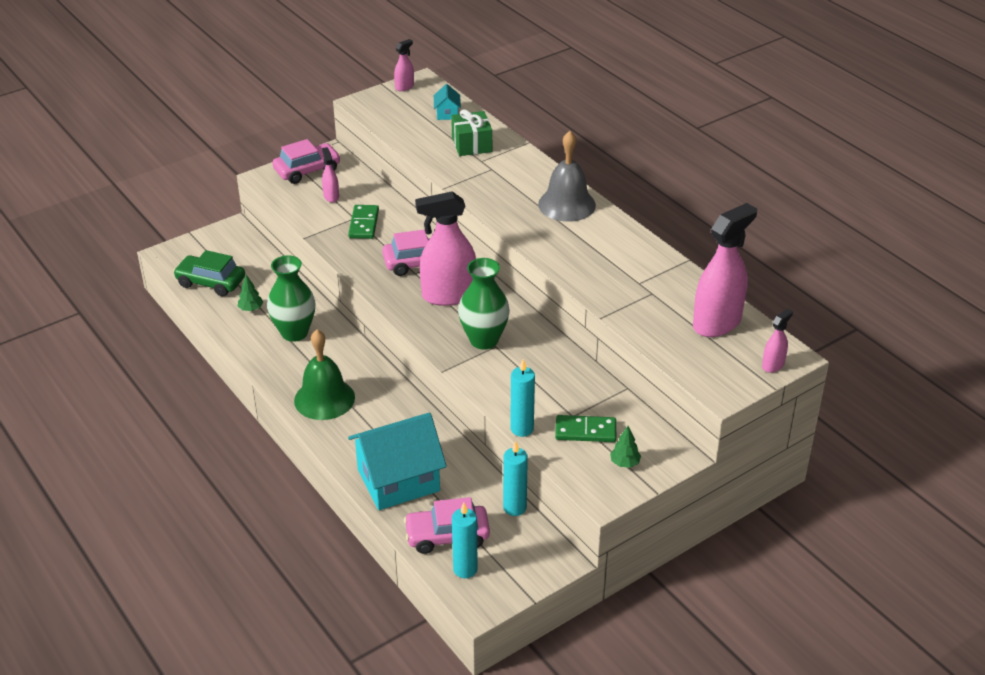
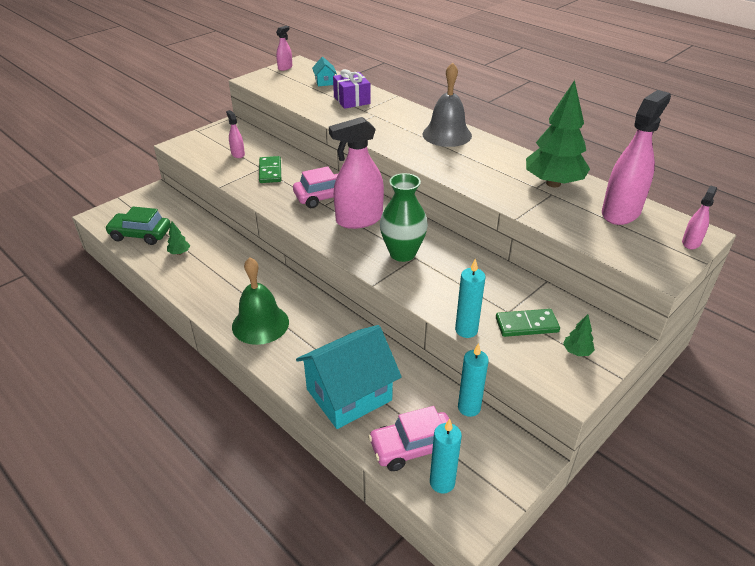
camera: 10 degrees left, 0 degrees up
green vase [267,255,315,342] -> none
pink car [273,139,341,184] -> none
green gift [451,109,492,156] -> purple gift [333,69,371,109]
none -> green tree [526,80,590,187]

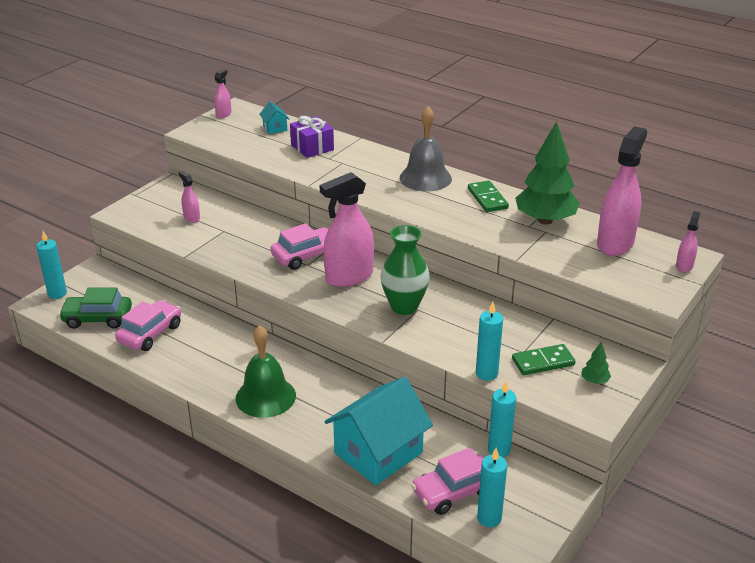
camera: 10 degrees left, 5 degrees down
green tree [167,221,190,255] -> pink car [115,300,181,351]
green domino [259,156,281,183] -> green domino moved to [468,181,509,212]
none -> turquoise candle [36,231,67,299]

